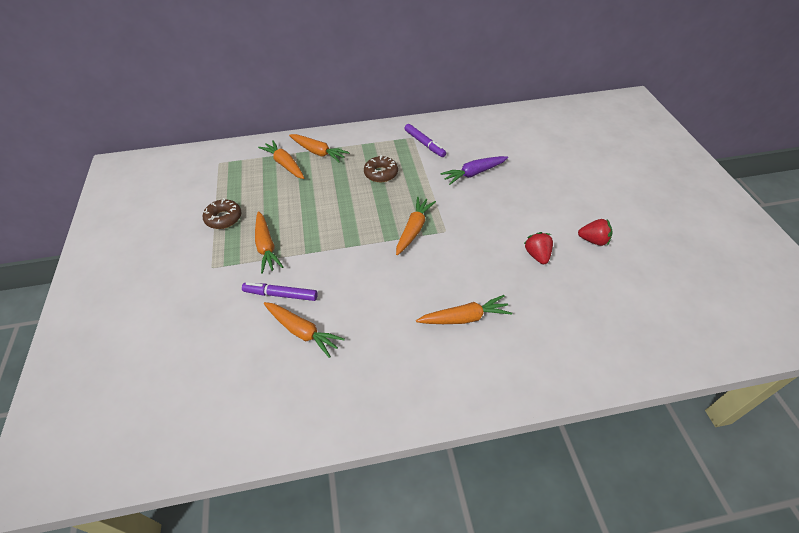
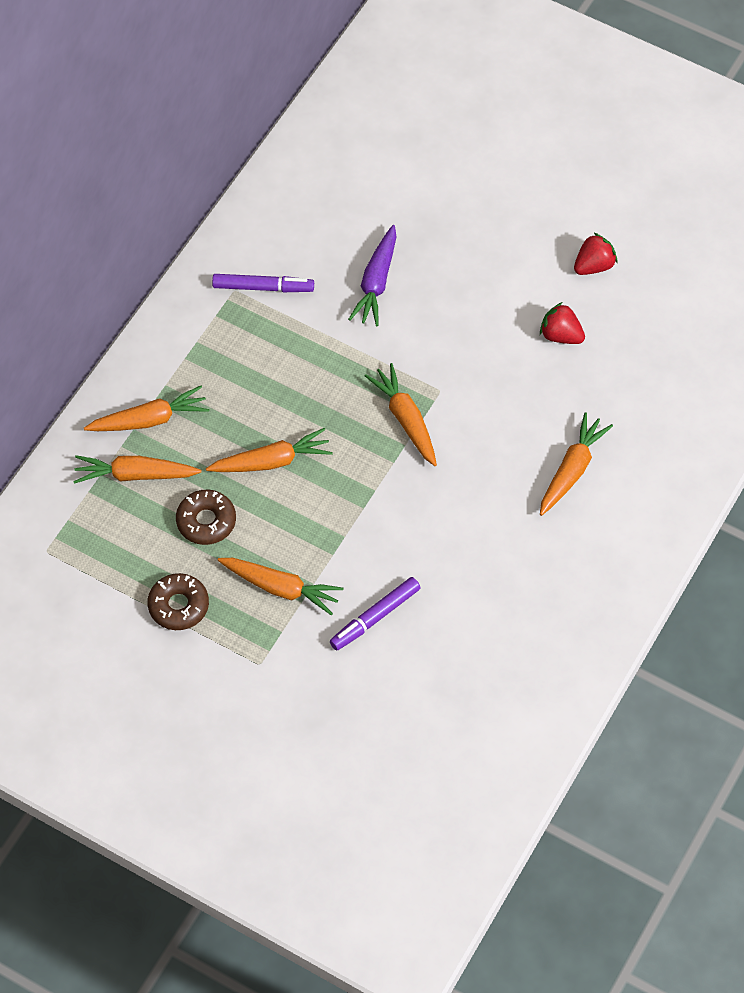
camera: 50 degrees left, 10 degrees up
orange carrot [264,302,345,358] -> orange carrot moved to [206,428,333,472]
brown donut [364,155,398,182] -> brown donut moved to [176,490,236,545]

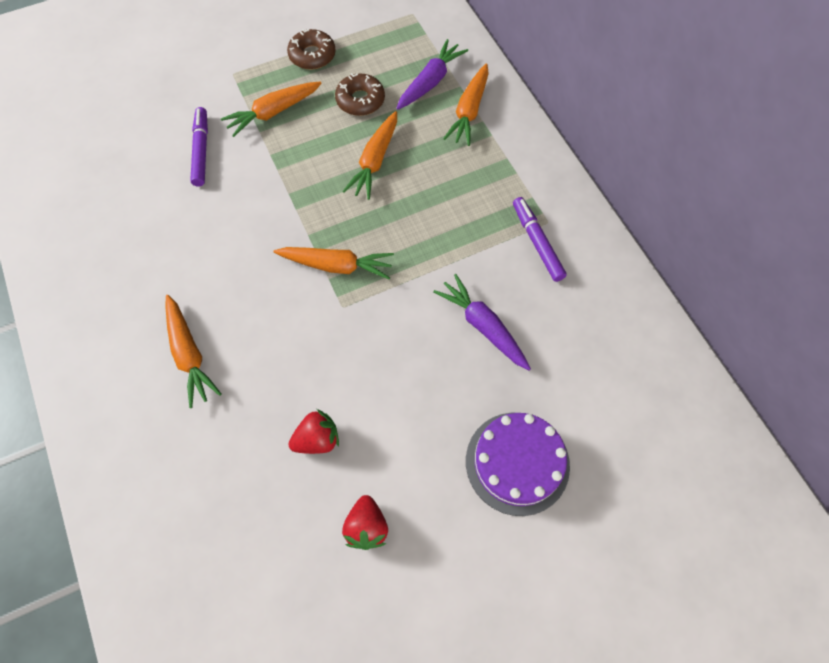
camera: 125 degrees right, 5 degrees up
orange carrot [73,455,201,484] -> purple carrot [396,39,468,110]
purple marker [212,274,314,292] -> purple marker turned 120 degrees clockwise [513,197,567,282]
none -> purple cake [466,413,570,516]

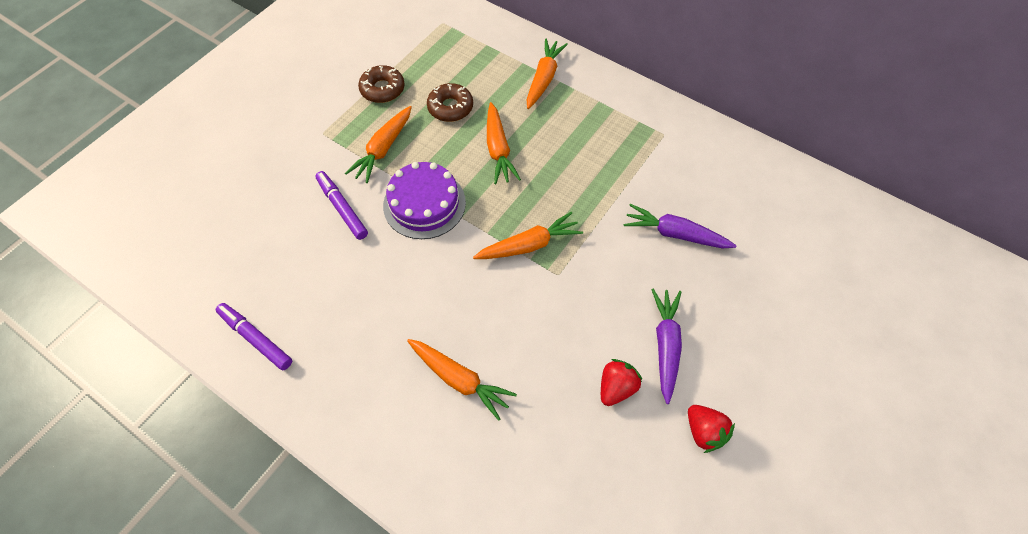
camera: 30 degrees left, 5 degrees down
purple carrot [396,39,468,110] -> purple carrot moved to [652,289,682,404]
orange carrot [443,64,489,146] -> orange carrot turned 150 degrees counterclockwise [527,39,568,109]
purple cake [466,413,570,516] -> purple cake moved to [383,162,466,239]
purple marker [513,197,567,282] -> purple marker moved to [216,303,292,370]

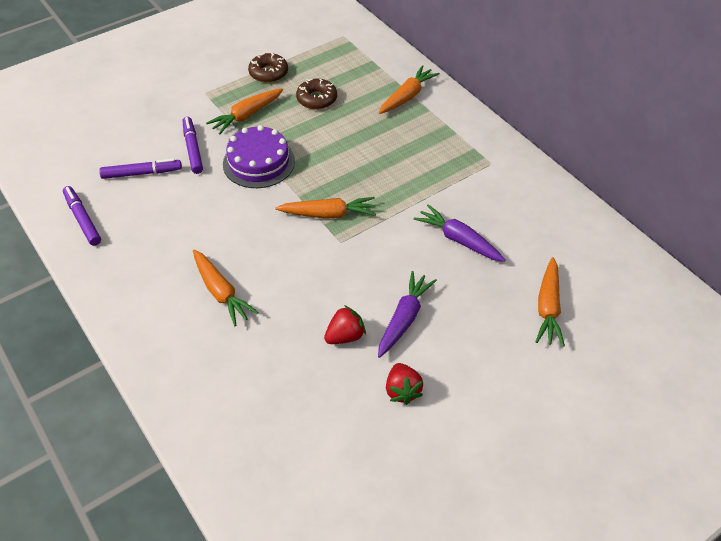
camera: 20 degrees right, 10 degrees down
orange carrot [487,102,521,184] -> orange carrot moved to [535,257,565,346]
none -> purple marker [99,158,182,179]

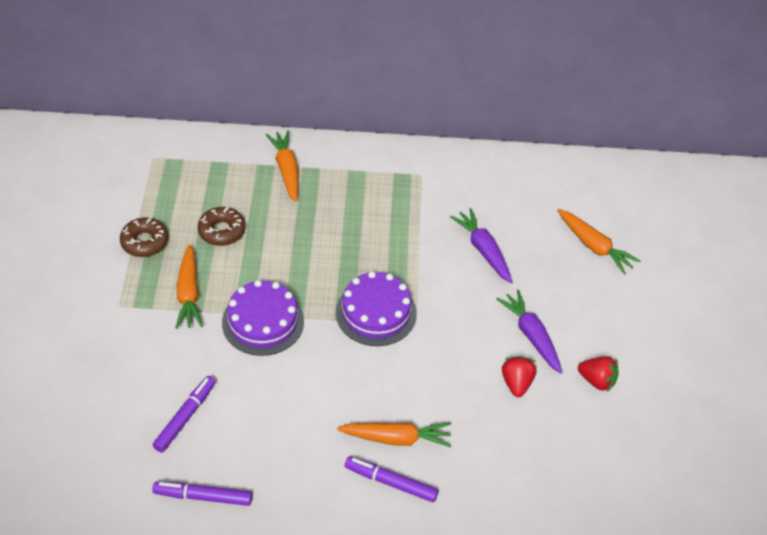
camera: 55 degrees left, 0 degrees up
purple marker [183,117,203,174] -> purple marker moved to [345,457,438,502]
orange carrot [275,197,376,219] -> purple cake [336,271,417,346]
purple carrot [414,204,506,262] -> purple carrot turned 75 degrees clockwise [450,208,512,283]

